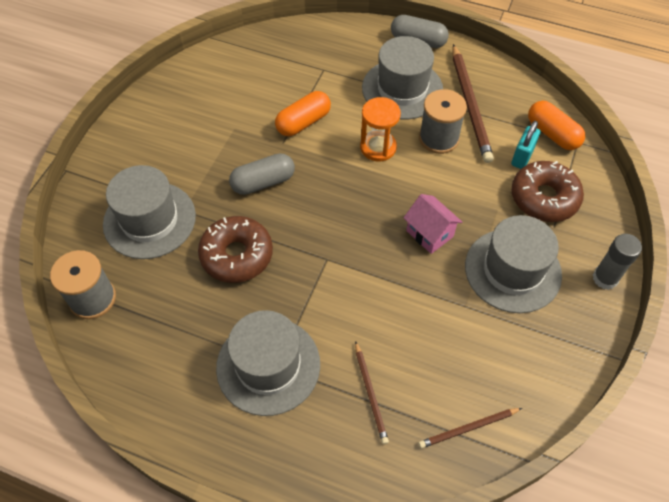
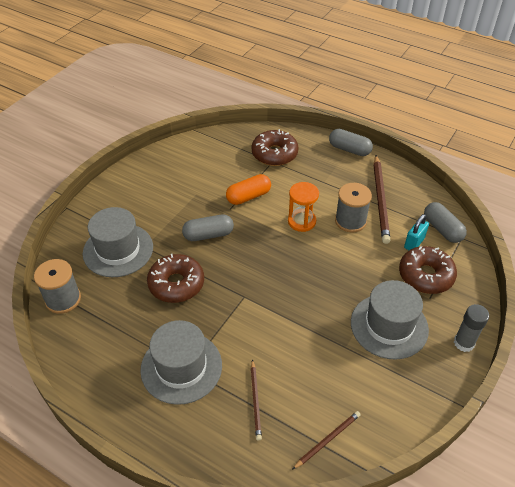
camera: 10 degrees right, 10 degrees down
grey hat [362,36,443,119] -> none
pink house [403,194,462,254] -> none
brown pencil [419,408,522,448] -> brown pencil turned 150 degrees clockwise [292,411,360,470]
orange capsule [528,101,585,150] -> grey capsule [424,202,467,243]
none -> brown donut [252,129,299,166]

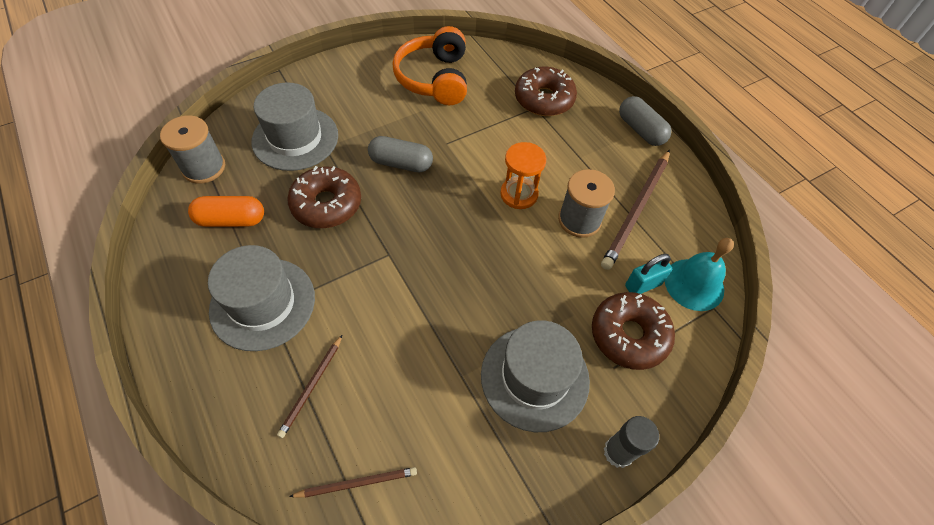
camera: 25 degrees right, 10 degrees up
orange capsule [226,174,271,205] -> orange capsule moved to [188,196,264,227]
grey capsule [424,202,467,243] -> turquoise bell [665,238,734,311]
none -> orange headphones [392,26,467,105]

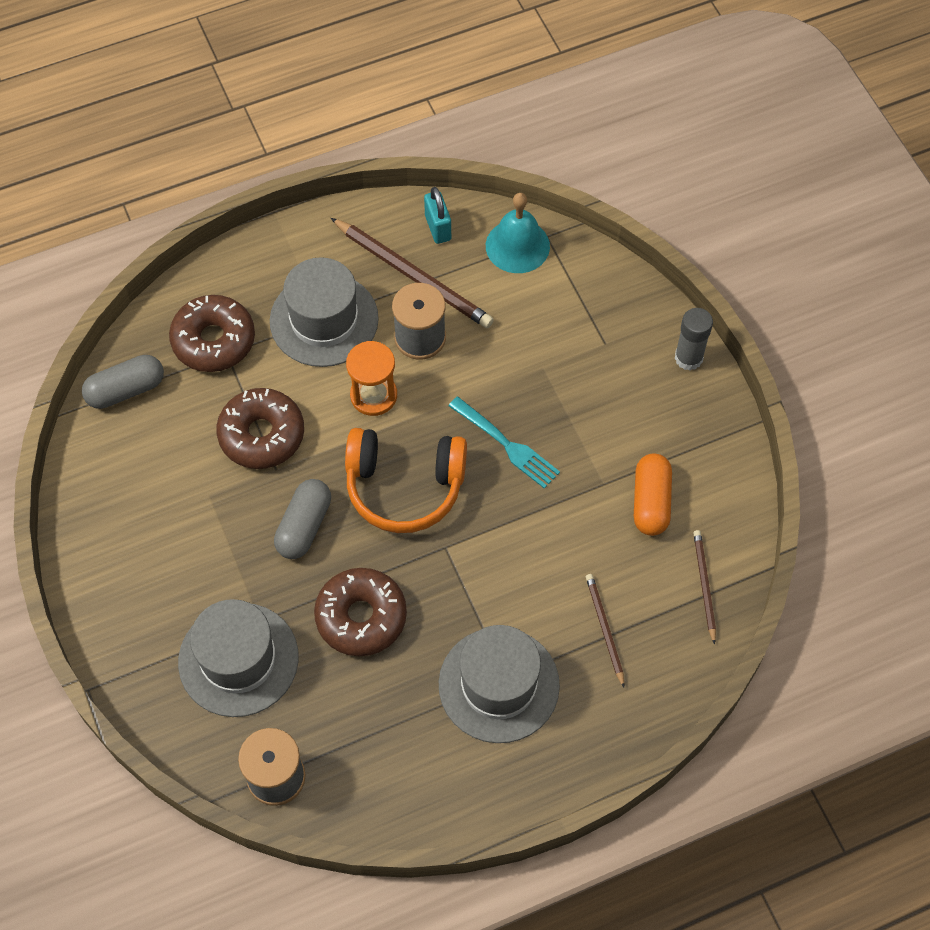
camera: 80 degrees left, 5 degrees up
orange capsule [188,196,264,227] -> orange capsule moved to [634,454,672,536]
brown pencil [277,335,342,438] -> brown pencil turned 135 degrees counterclockwise [586,574,624,687]
orange headphones [392,26,467,105] -> orange headphones moved to [345,428,467,533]
grey hat [481,320,590,432] -> grey hat moved to [270,257,379,367]
brown donut [592,292,675,370] -> brown donut moved to [216,388,304,469]
grey capsule [619,96,671,146] -> grey capsule moved to [82,355,164,409]
turquoise padlock [625,254,672,294] -> turquoise padlock moved to [424,187,451,244]
none -> turquoise fork [448,397,560,489]

